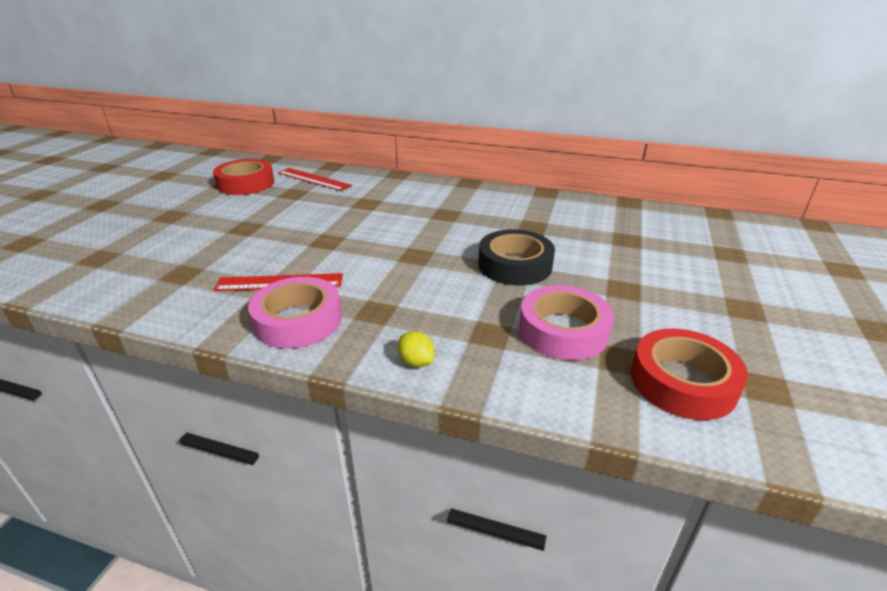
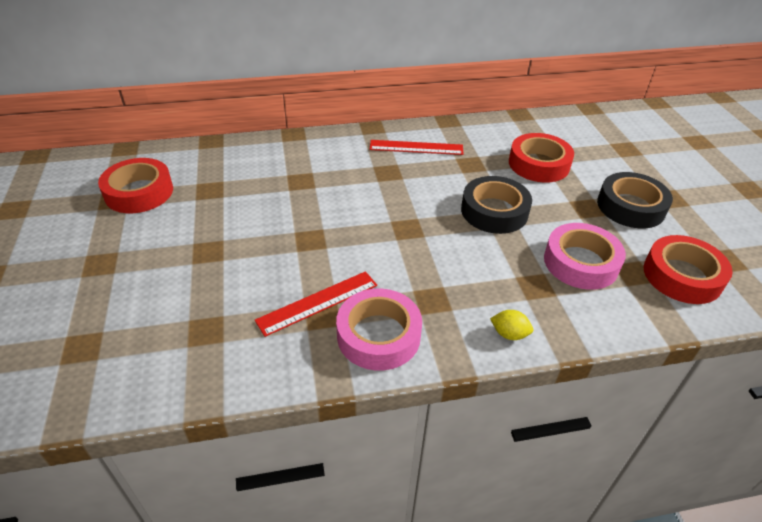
camera: 30 degrees left, 10 degrees up
red ruler [278,168,352,191] -> red ruler moved to [369,140,464,155]
none -> red tape [509,133,574,183]
none -> black tape [597,172,673,228]

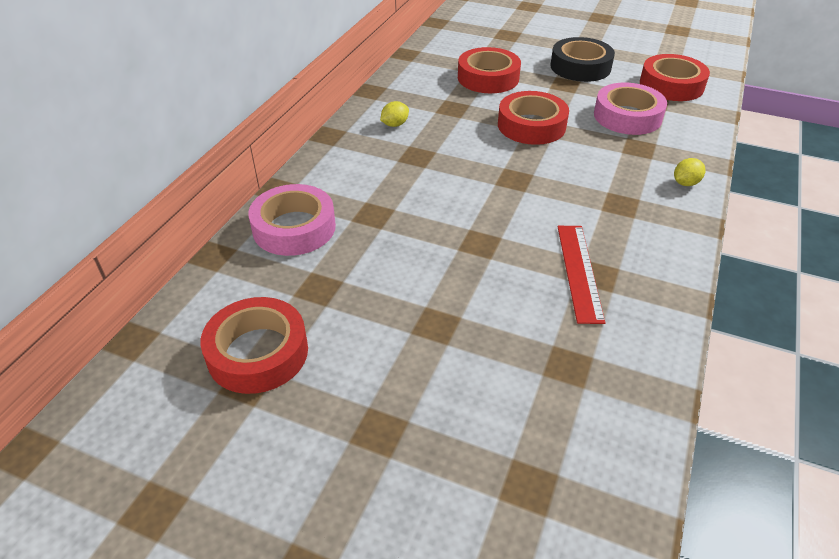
camera: 55 degrees left, 0 degrees up
pink tape [336,289,422,371] -> pink tape moved to [248,184,336,256]
red ruler [369,140,464,155] -> yellow lemon [380,101,409,127]
black tape [461,176,532,234] -> red tape [498,91,569,145]

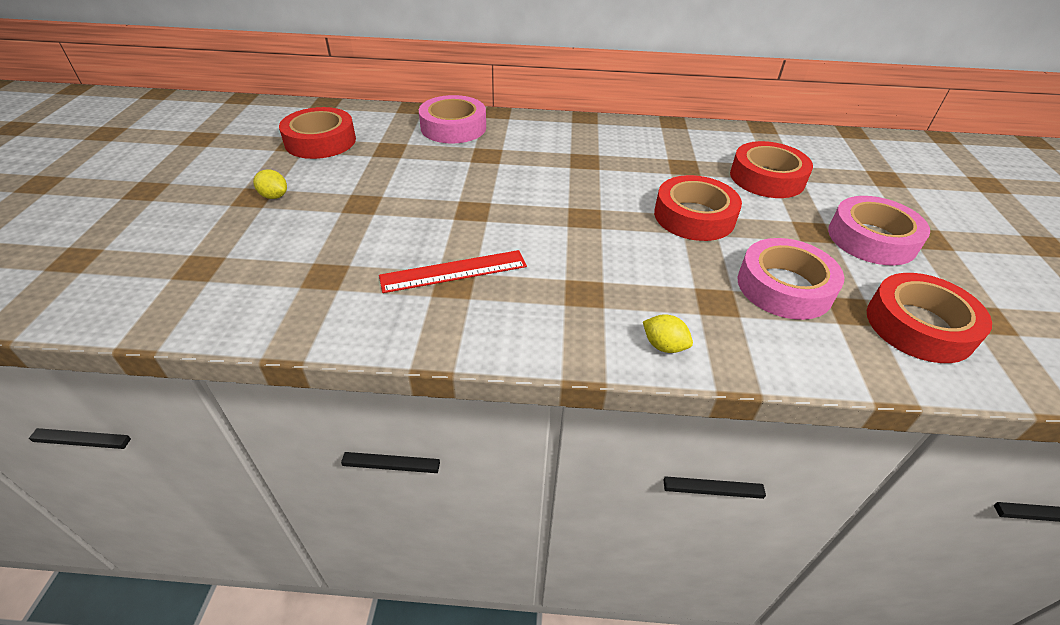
camera: 70 degrees right, 0 degrees up
yellow lemon [380,101,409,127] -> yellow lemon moved to [253,170,287,199]
black tape [551,37,615,82] -> pink tape [828,196,930,266]

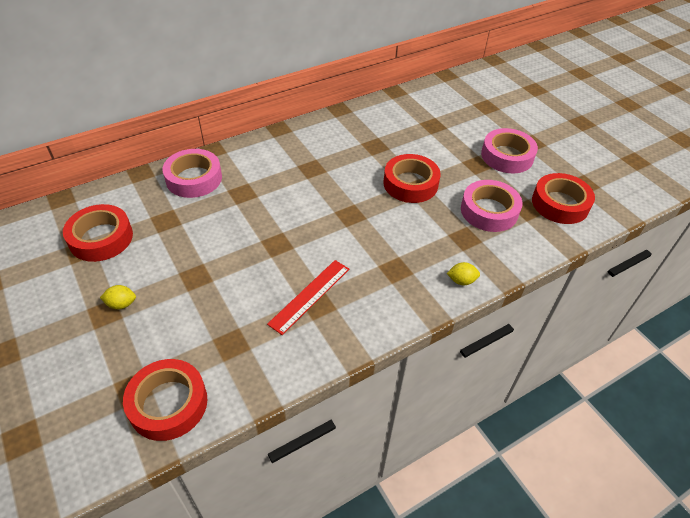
camera: 35 degrees left, 5 degrees up
red tape [730,141,813,198] -> red tape moved to [123,359,207,441]

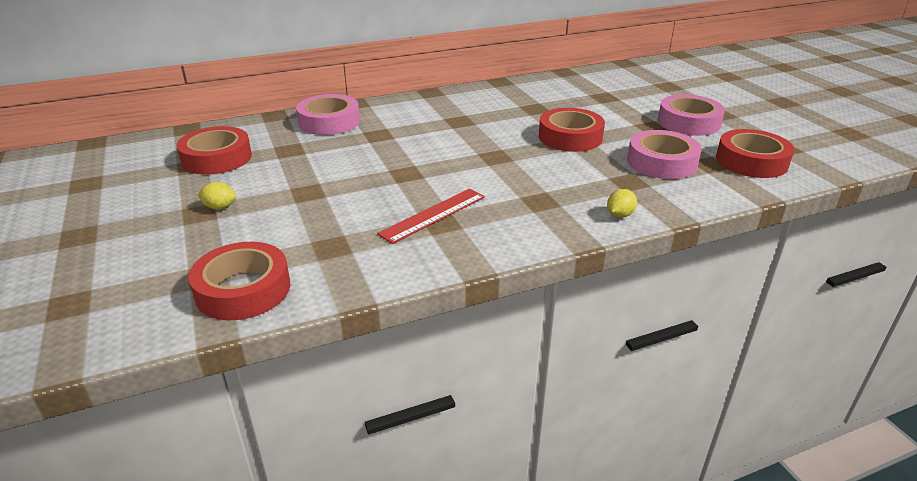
camera: 10 degrees right, 15 degrees down
yellow lemon [447,262,480,285] -> yellow lemon turned 60 degrees counterclockwise [607,189,637,218]

